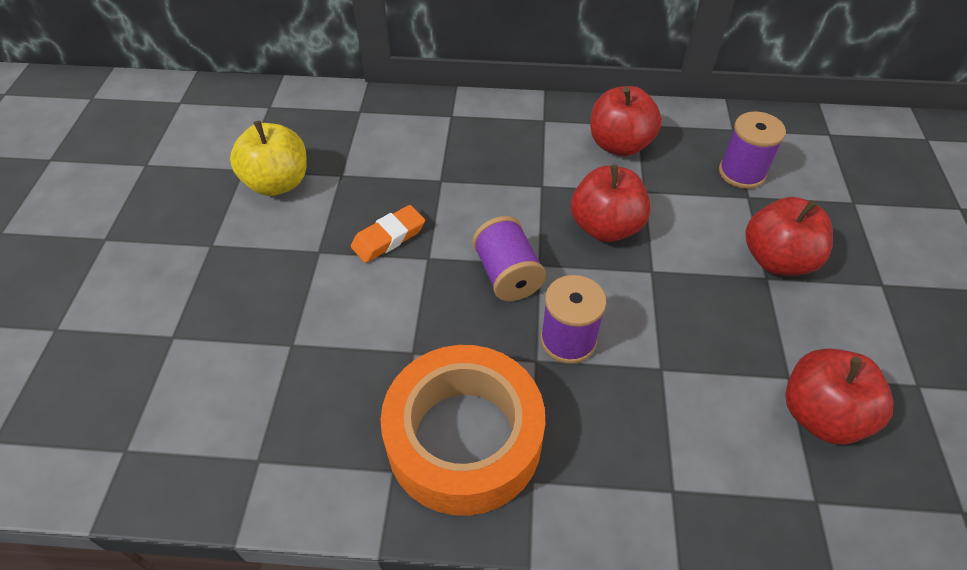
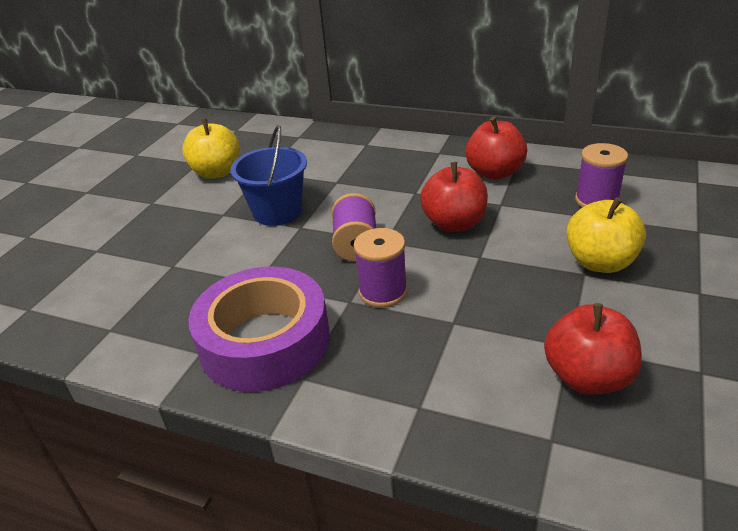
camera: 20 degrees right, 15 degrees down
orange eraser [351,205,425,263] -> blue bucket [230,125,307,226]
orange tape [381,345,545,516] -> purple tape [188,267,330,392]
red apple [745,197,833,276] -> yellow apple [566,197,646,273]

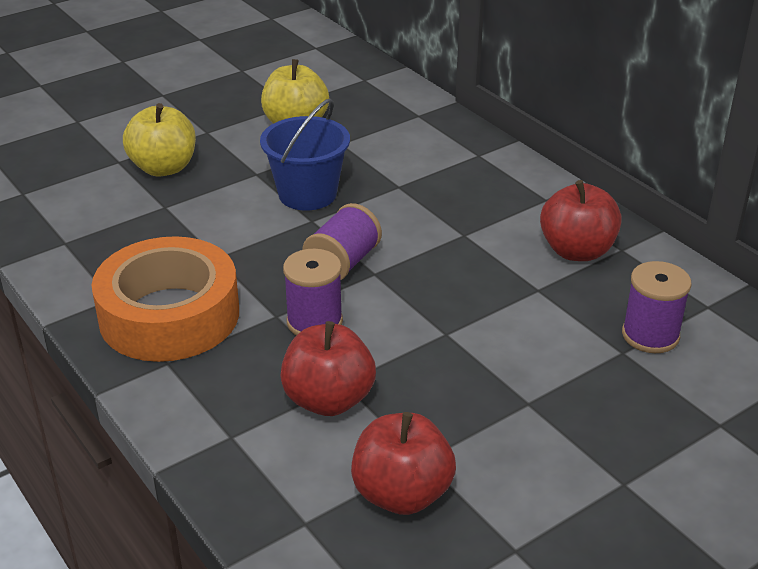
camera: 30 degrees right, 0 degrees up
purple tape [188,267,330,392] -> orange tape [91,236,239,362]
red apple [420,162,488,232] -> red apple moved to [280,321,376,416]
yellow apple [566,197,646,273] -> yellow apple moved to [123,103,196,177]

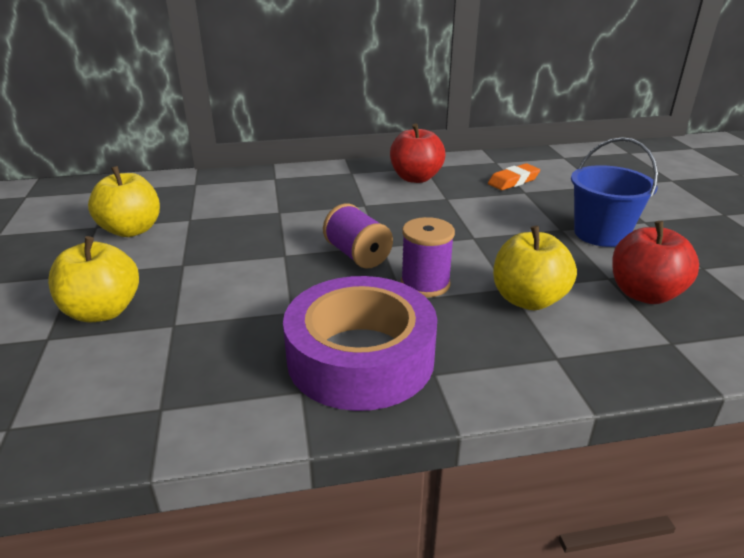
camera: 65 degrees left, 5 degrees down
orange tape [91,236,239,362] -> purple tape [283,276,437,411]
blue bucket [260,99,350,210] -> blue bucket moved to [571,137,658,247]
red apple [280,321,376,416] -> yellow apple [493,226,577,310]
purple spool [622,261,692,353] -> orange eraser [488,163,540,190]

